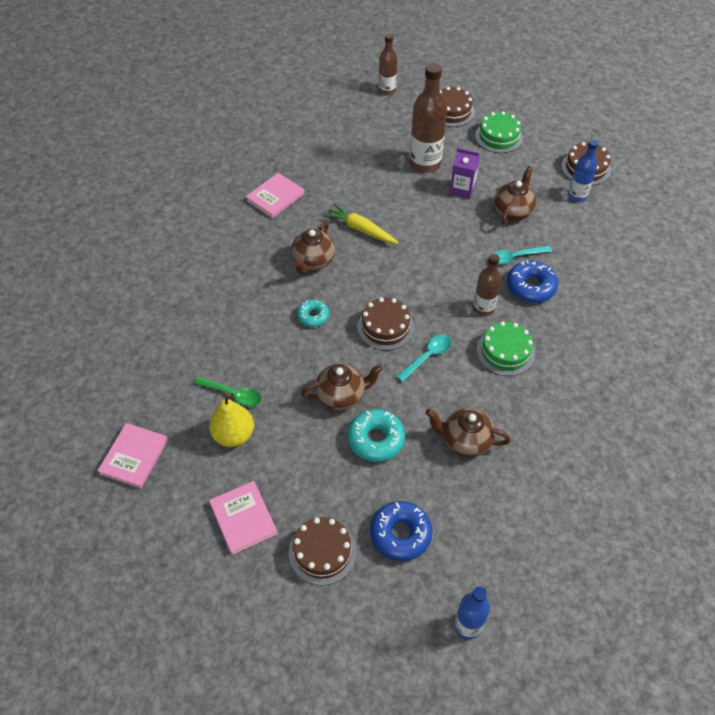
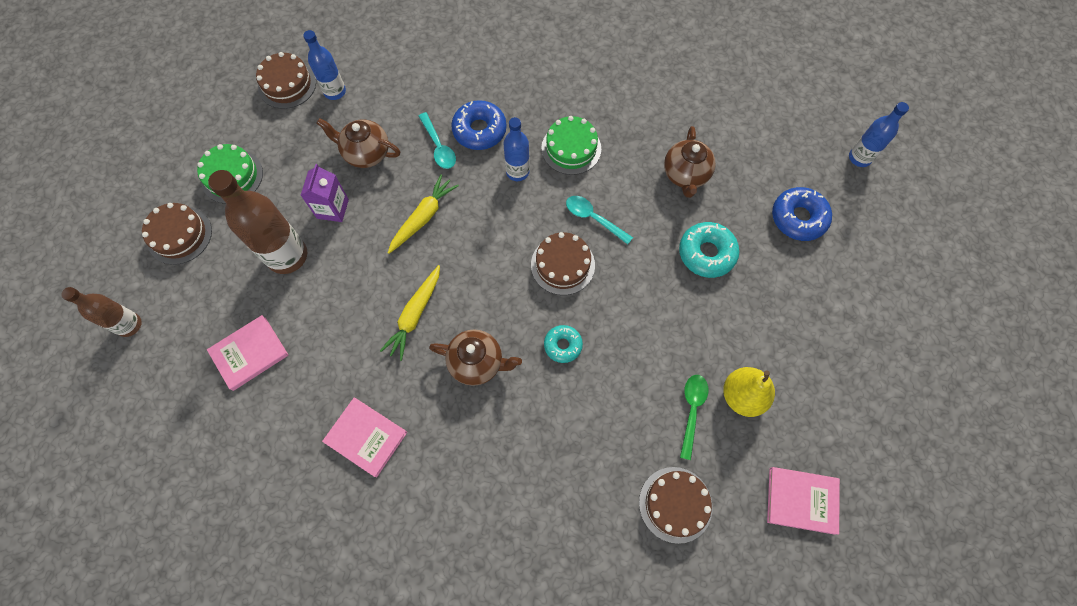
camera: 100 degrees left, 15 degrees up
pink book [209,481,278,555] -> pink book moved to [207,315,288,391]
brown cake [289,517,357,586] -> brown cake moved to [639,467,713,544]
brown teapot [301,363,383,411] -> none
brown bottle [473,254,501,316] -> blue bottle [503,117,530,181]
none -> yellow carrot [388,174,459,254]

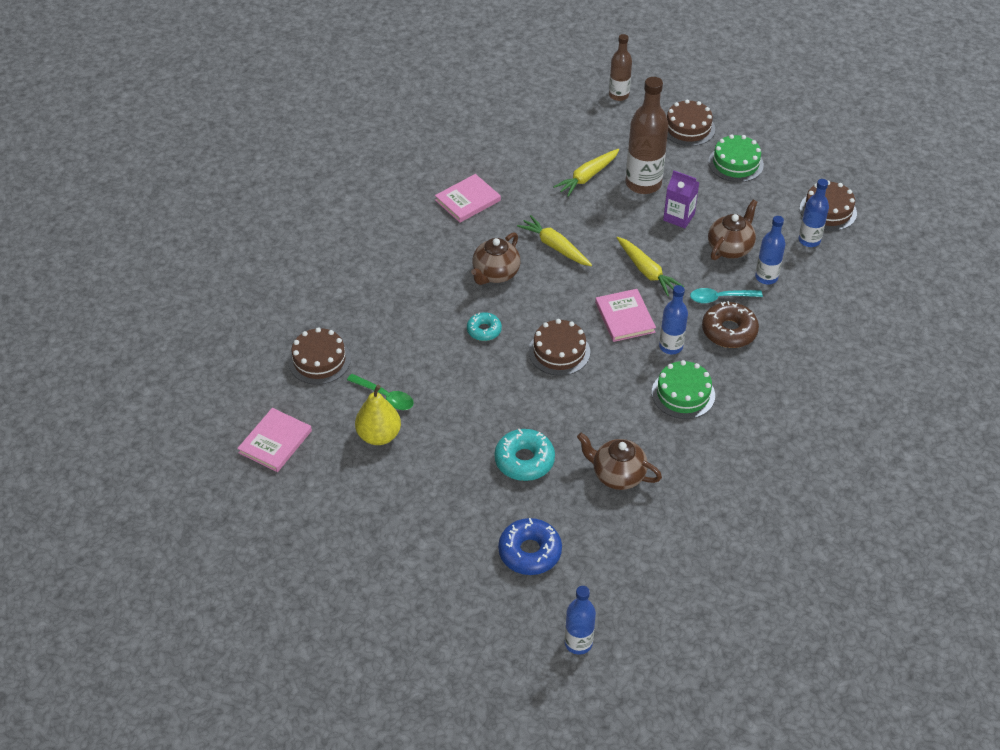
camera: 110 degrees right, 20 degrees down
pink book [207,315,288,391] -> pink book moved to [595,289,656,342]
blue donut [451,100,507,150] -> brown donut [702,301,759,348]
turquoise spoon [566,196,633,245] -> none
none -> yellow carrot [553,149,619,197]
none -> blue bottle [755,216,785,285]

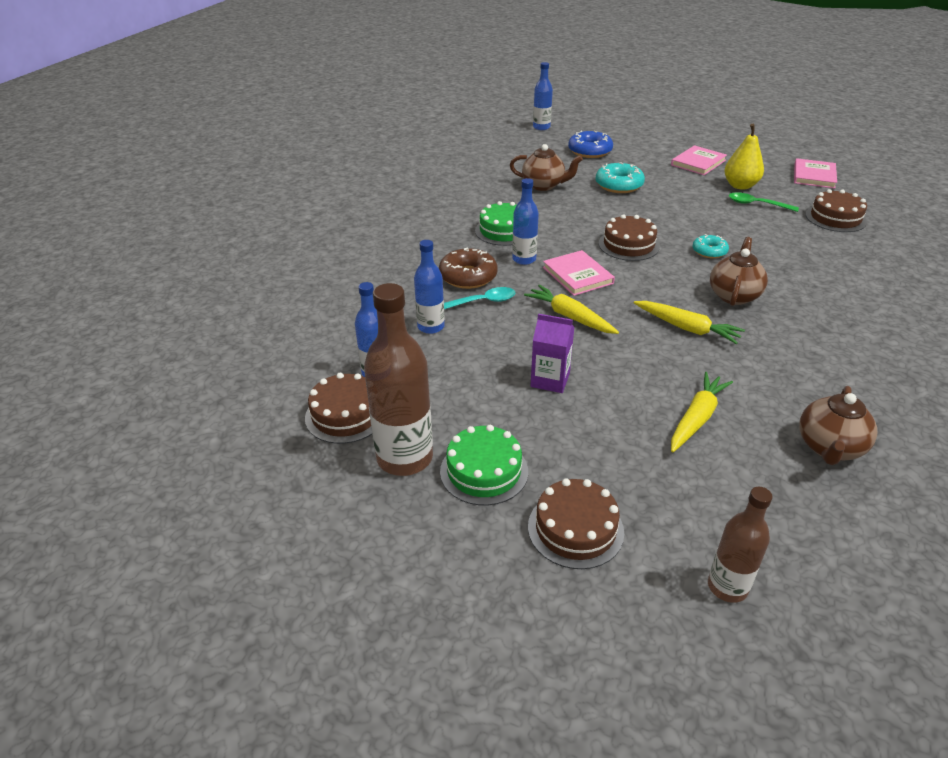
camera: 170 degrees right, 10 degrees down
pink book [435,174,501,222] -> pink book moved to [671,145,727,175]
brown bottle [626,77,669,194] -> brown bottle moved to [364,283,433,476]
brown teapot [708,200,758,260] -> brown teapot moved to [799,386,877,465]

